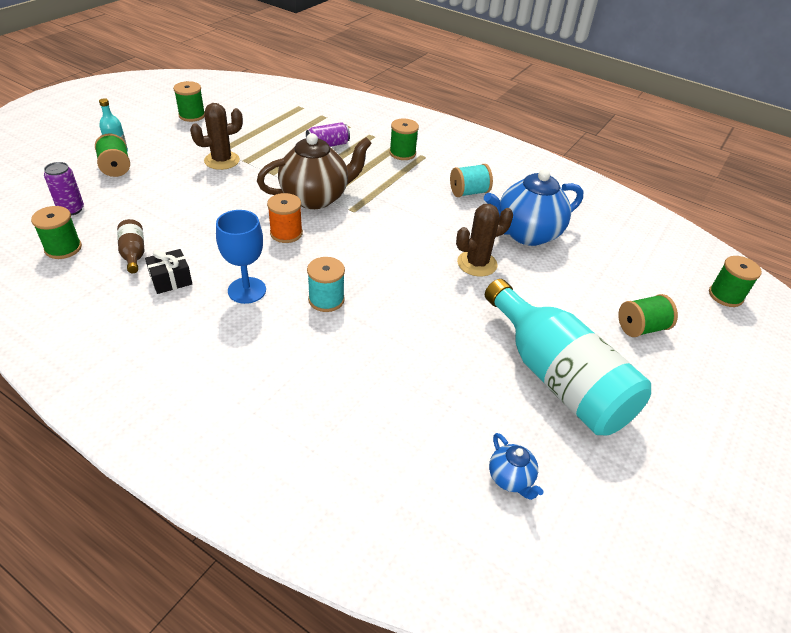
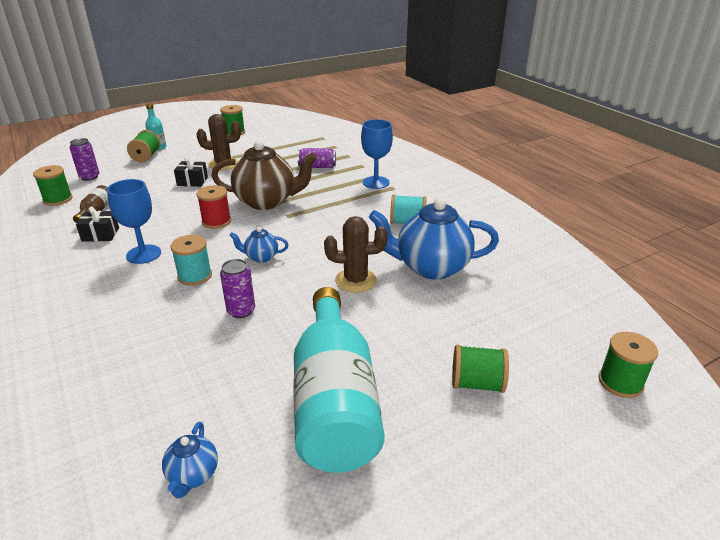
camera: 30 degrees right, 10 degrees down
orange spool [267,193,303,243] -> red spool [196,185,231,229]
green spool [389,118,419,160] -> blue goblet [361,119,393,189]
none -> black gift [174,157,208,187]
none -> purple can [220,259,255,318]
none -> blue teapot [229,227,289,263]

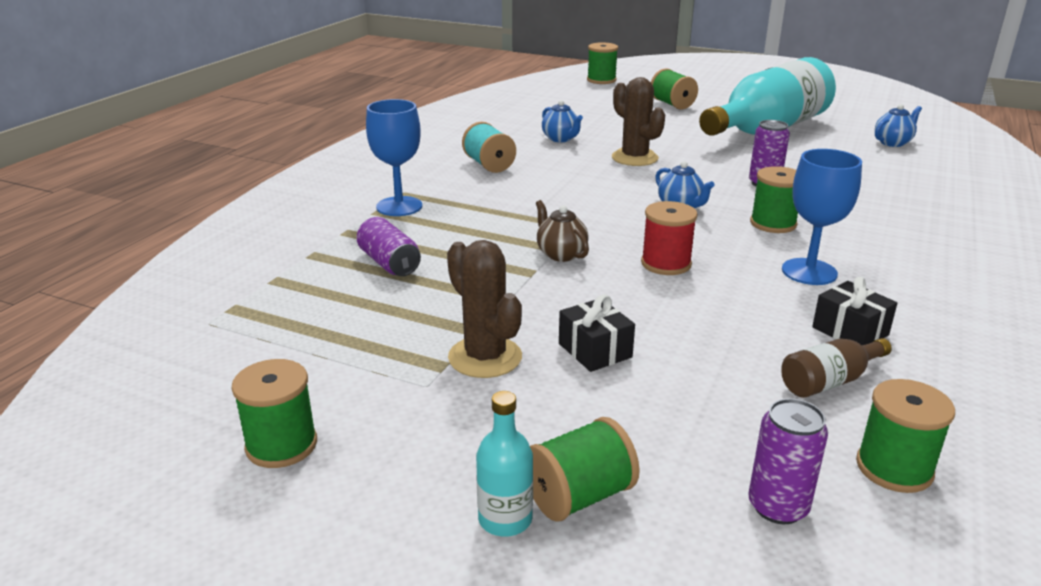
camera: 125 degrees left, 5 degrees down
turquoise spool [171,235,212,286] -> green spool [750,166,798,233]
brown teapot [211,140,317,210] -> brown teapot [536,200,589,262], size x0.47
blue teapot [369,198,499,280] -> blue teapot [542,100,583,142], size x0.47

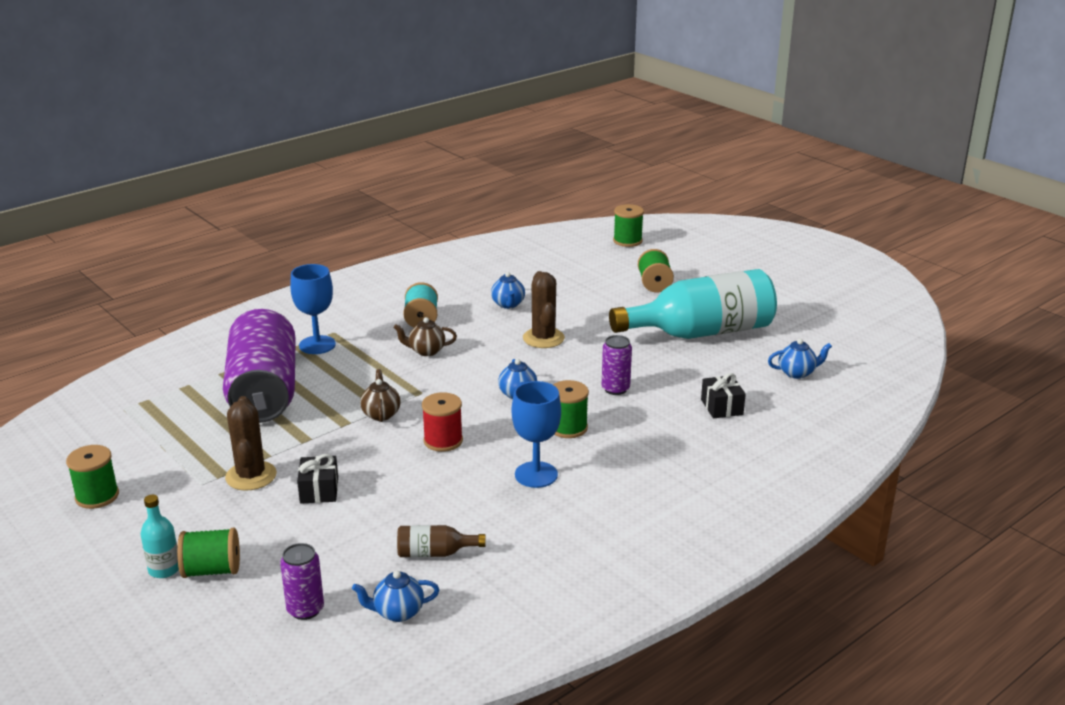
camera: 25 degrees right, 0 degrees up
purple can [357,217,421,276] -> purple can [223,309,296,423], size x2.32
black gift [812,277,897,345] -> black gift moved to [701,373,746,418]
green spool [856,379,955,493] -> blue teapot [352,571,439,622]
none -> brown teapot [394,317,457,356]

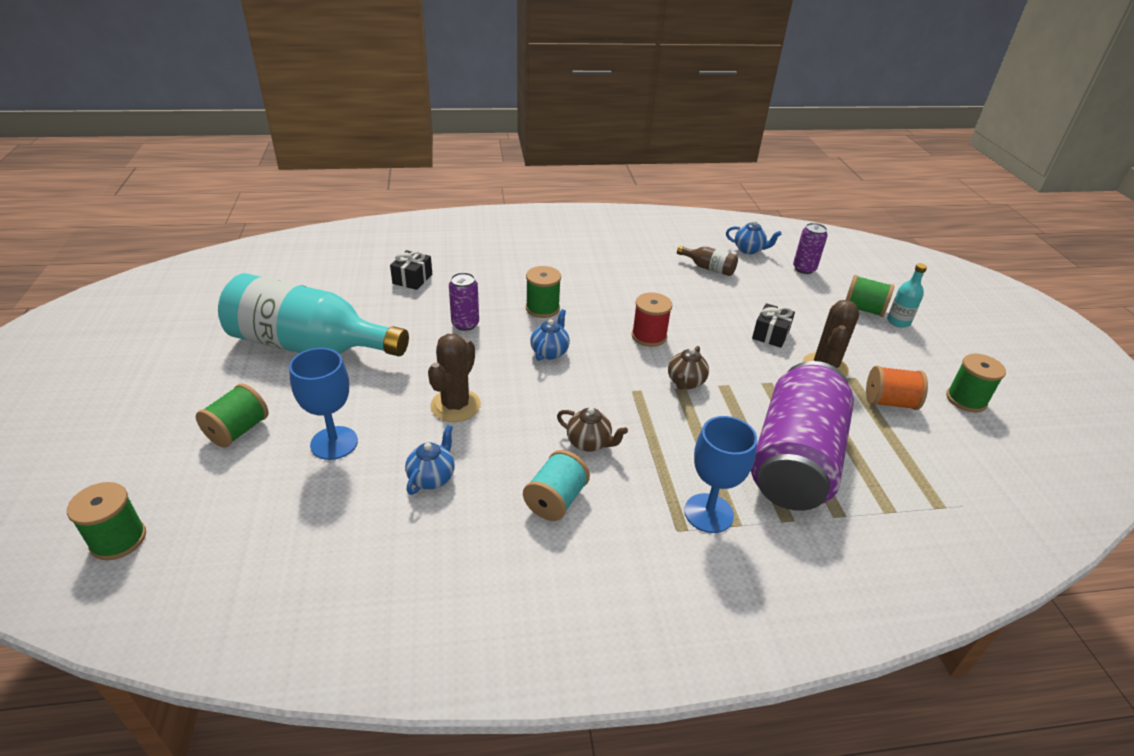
camera: 150 degrees left, 10 degrees up
blue goblet [512,381,561,488] -> blue goblet moved to [289,348,358,460]
blue teapot [768,339,832,379] -> none
none -> orange spool [866,366,928,410]

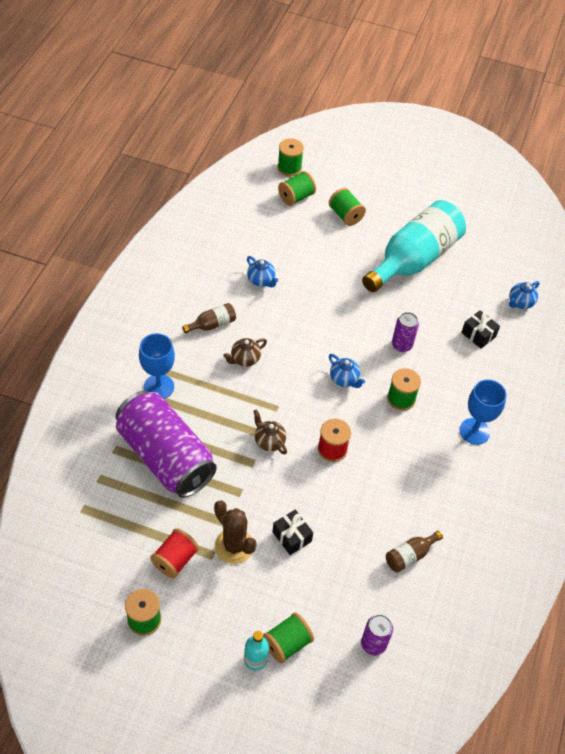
camera: 115 degrees right, 15 degrees up
blue goblet [289,348,358,460] -> blue goblet moved to [459,379,507,445]
brown cactus [428,334,481,422] -> none
turquoise spool [523,450,590,521] -> brown bottle [182,303,236,333]
blue teapot [726,220,782,254] -> blue teapot moved to [509,281,540,309]
orange spool [866,366,928,410] -> red spool [150,528,199,578]
none -> green spool [278,171,316,206]

